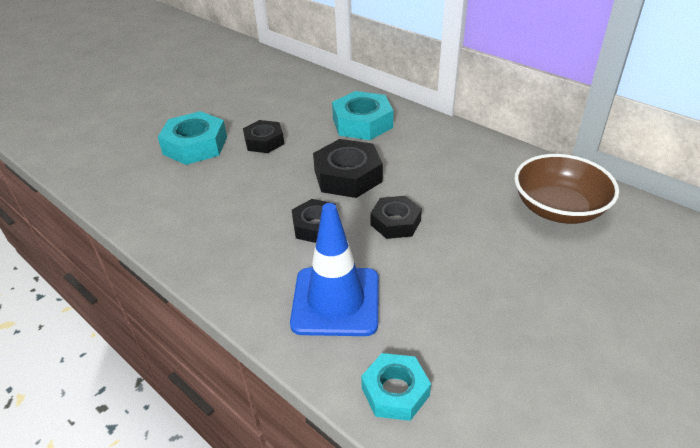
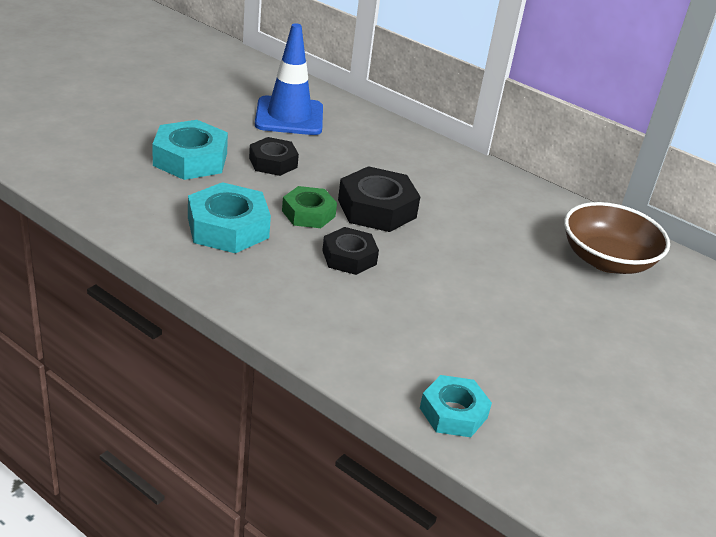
camera: 10 degrees left, 5 degrees down
blue traffic cone [290,203,379,336] -> blue traffic cone moved to [255,23,323,135]
turquoise nut [332,91,394,140] -> turquoise nut moved to [188,182,271,253]
black nut [370,196,422,239] -> none
none -> green nut [282,186,337,228]

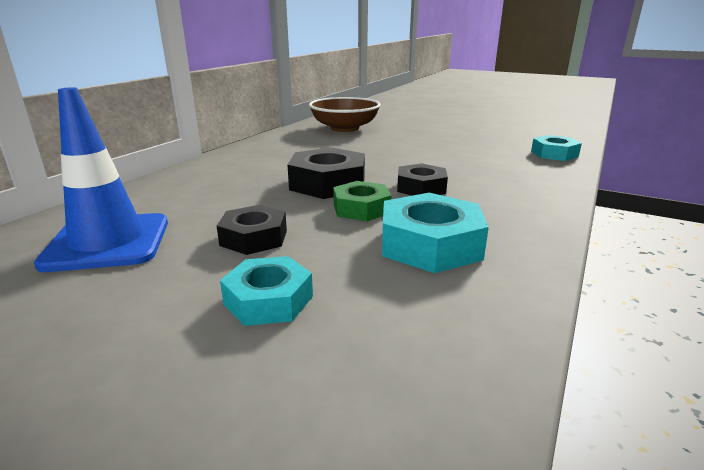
camera: 95 degrees left, 10 degrees down
turquoise nut [152,120,228,180] -> turquoise nut [220,256,313,326], size x0.65

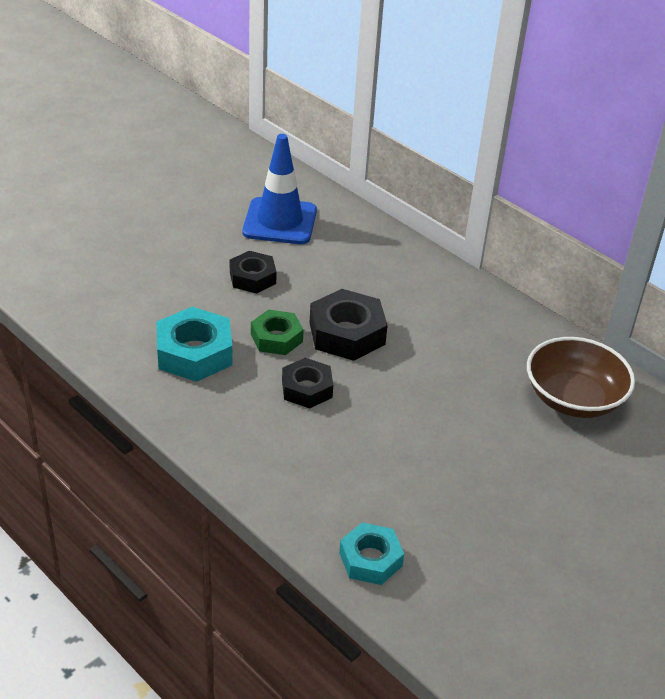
camera: 105 degrees right, 15 degrees up
turquoise nut [220,256,313,326] -> none

